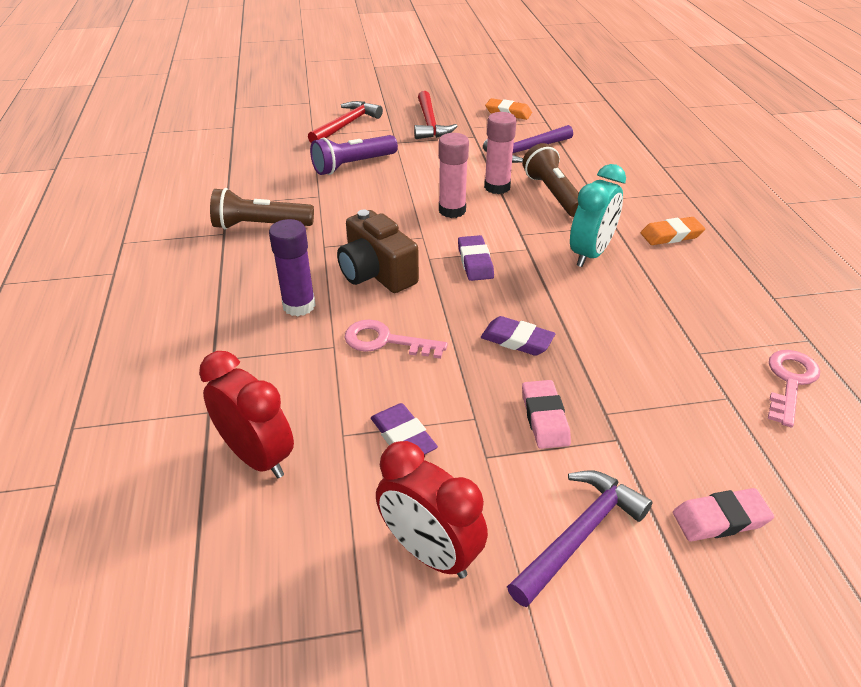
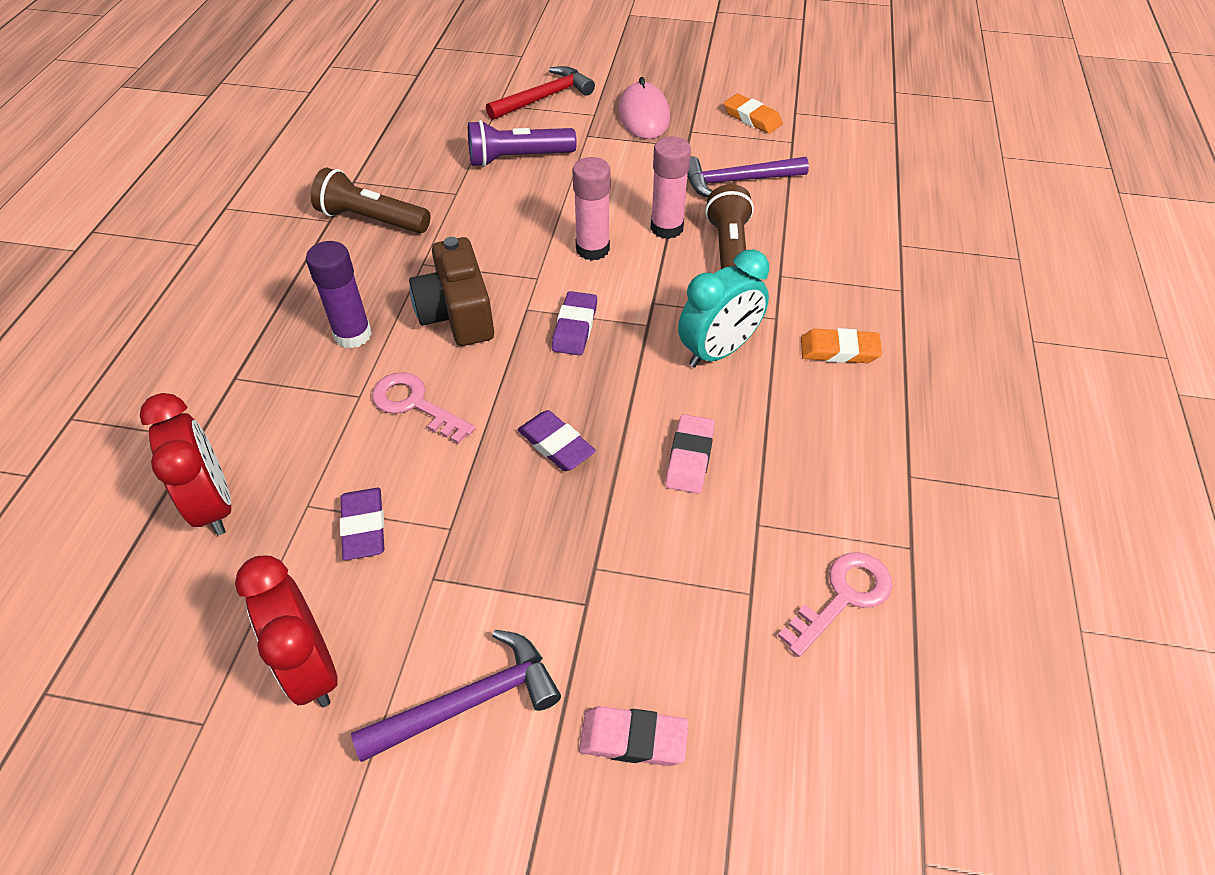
camera: 20 degrees right, 10 degrees up
red hammer [414,91,457,139] -> pink mouse [618,77,670,139]
pink eraser [522,380,571,449] -> pink eraser moved to [666,414,715,494]

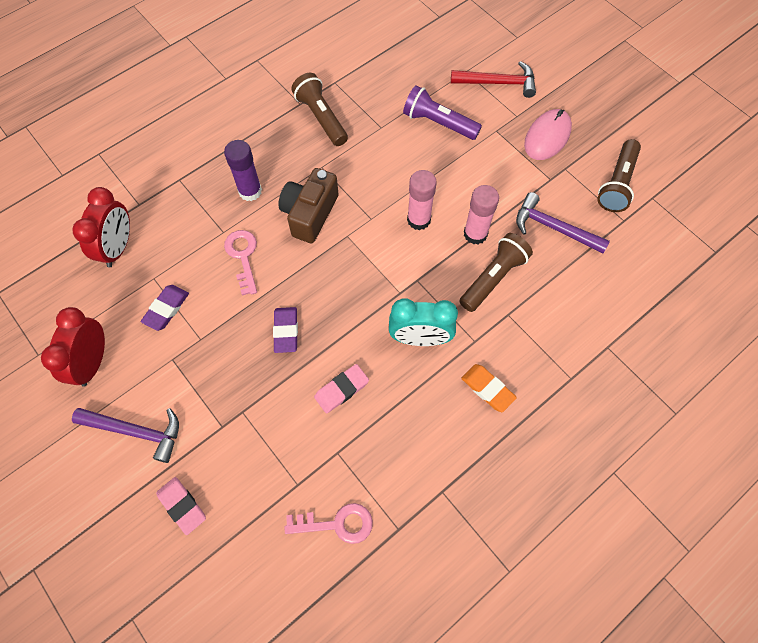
camera: 40 degrees right, 15 degrees up
purple eraser [552,291,597,355] -> none
orange eraser [724,94,783,134] -> brown flashlight [597,139,641,212]

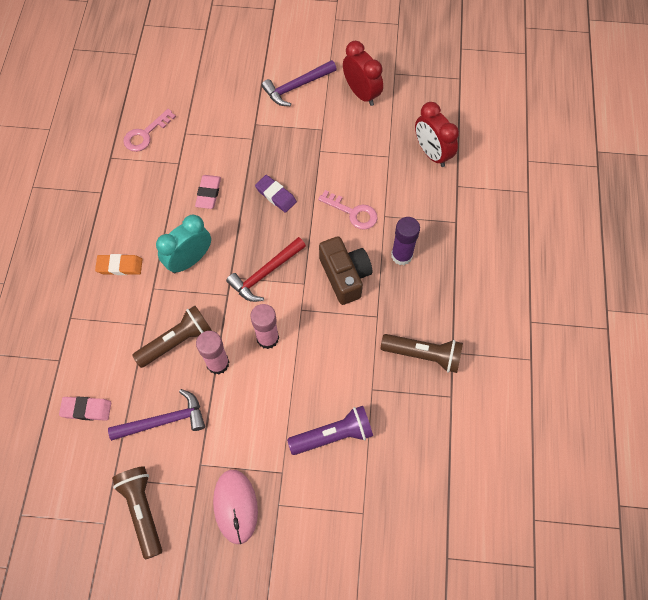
camera: 135 degrees right, 0 degrees up
purple eraser [141,285,189,331] -> none
pink eraser [156,477,206,535] -> pink eraser moved to [59,397,111,421]
red hammer [451,61,536,98] -> red hammer moved to [226,237,306,302]
brown flashlight [459,233,533,312] -> brown flashlight turned 120 degrees counterclockwise [132,306,212,368]

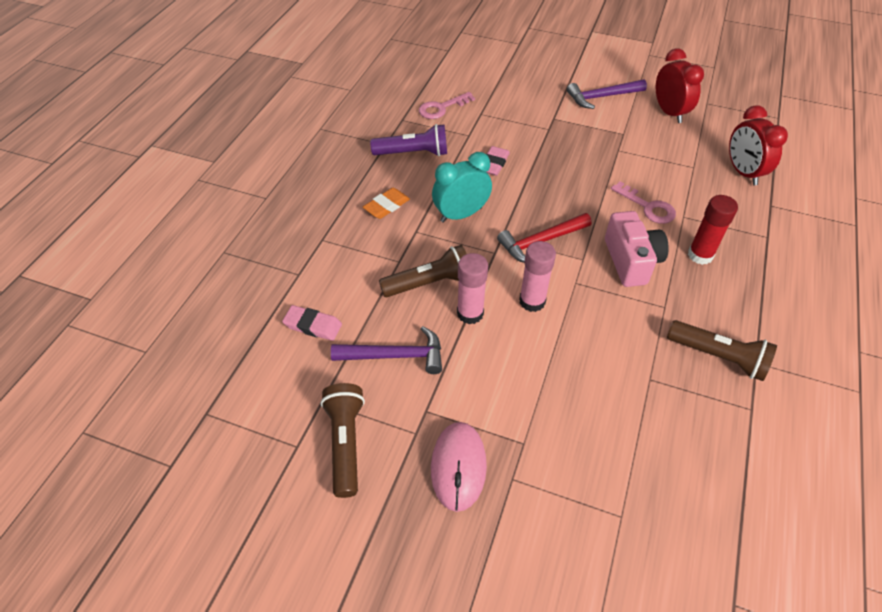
camera: 15 degrees right, 15 degrees down
orange eraser [95,254,142,275] -> orange eraser turned 60 degrees counterclockwise [363,188,410,219]
purple eraser [255,175,297,213] -> none
purple flashlight [287,406,373,455] -> purple flashlight moved to [370,124,447,156]
brown camera [319,236,372,305] -> pink camera [605,211,669,287]
purple glue stick [391,217,420,265] -> red glue stick [688,195,738,265]

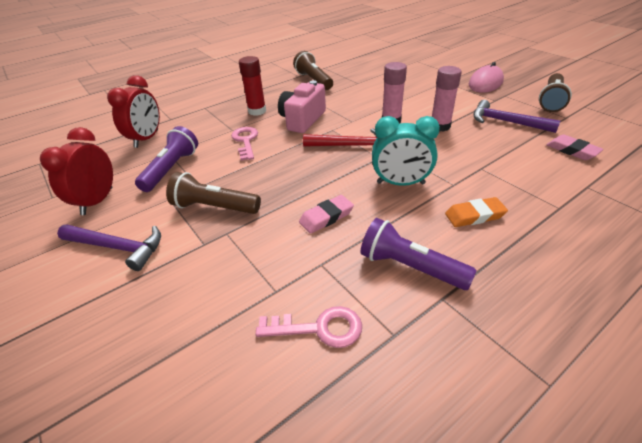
camera: 145 degrees left, 10 degrees down
brown flashlight [379,245,466,297] -> brown flashlight moved to [166,172,261,214]
none -> purple flashlight [135,126,198,192]

